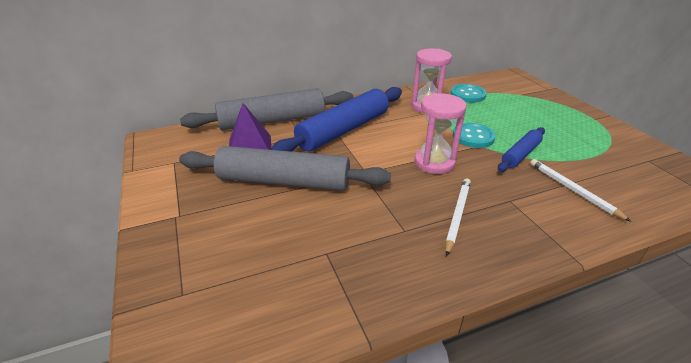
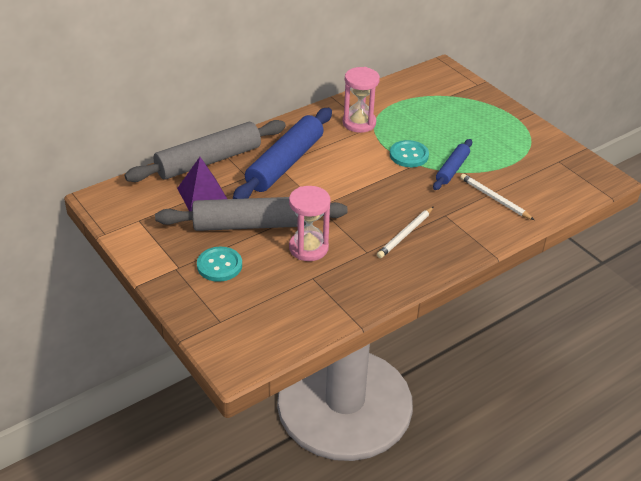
camera: 15 degrees left, 5 degrees up
pink hourglass [414,93,467,174] -> pink hourglass moved to [289,186,331,261]
white pencil [445,178,471,256] -> white pencil turned 150 degrees counterclockwise [377,207,433,258]
turquoise button [451,84,487,103] -> turquoise button moved to [197,247,242,282]

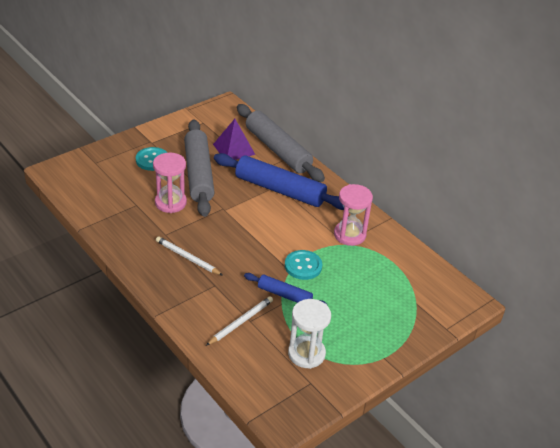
camera: 85 degrees right, 0 degrees up
none -> white hourglass [288,299,331,369]

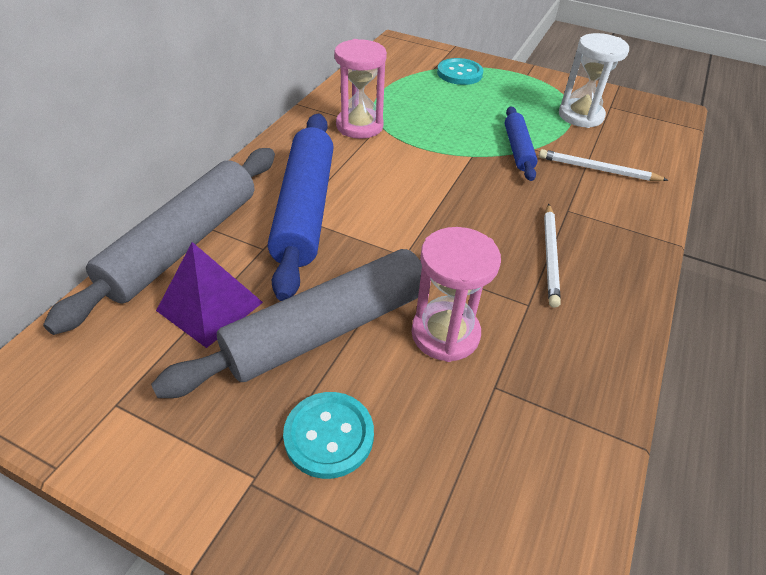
camera: 115 degrees left, 5 degrees up
turquoise button [285,250,322,280] -> turquoise button moved to [437,58,483,85]

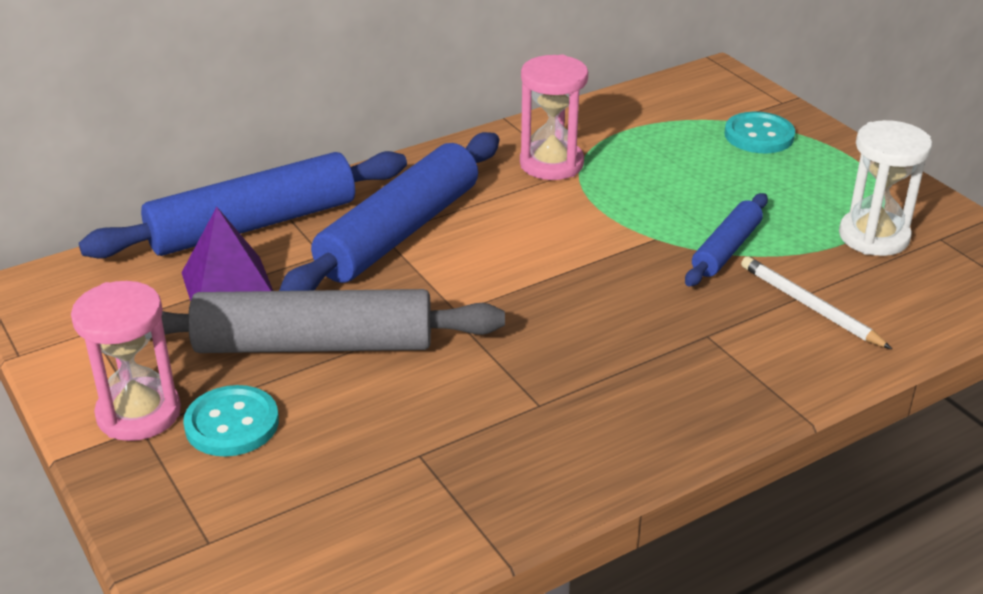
camera: 35 degrees right, 10 degrees down
grey rolling pin [43,148,275,335] -> blue rolling pin [79,151,407,259]
pink hourglass [411,227,501,362] -> pink hourglass moved to [71,281,181,441]
white pencil [544,203,561,308] -> none

